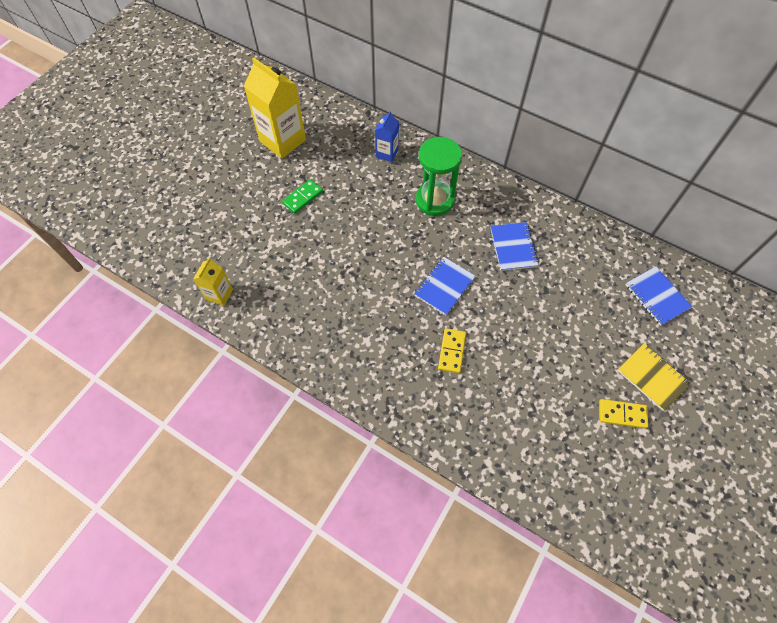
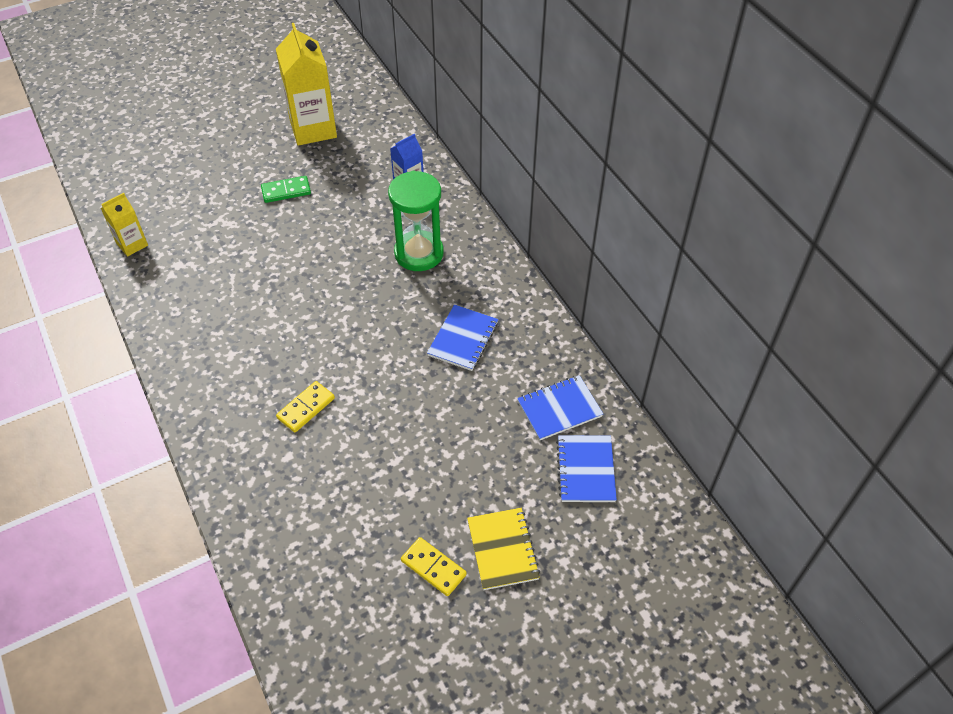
camera: 30 degrees right, 10 degrees down
blue notebook [414,257,476,315] -> blue notebook moved to [517,375,603,440]

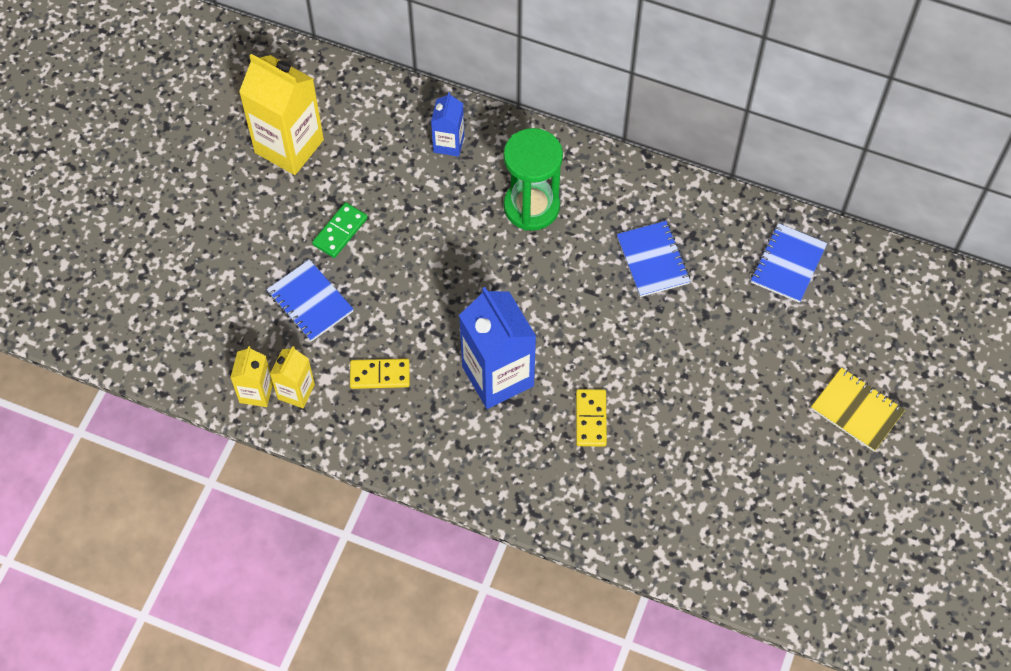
camera: 40 degrees left, 10 degrees up
yellow domino [401,537,467,596] -> yellow domino moved to [350,359,410,389]
blue notebook [556,435,617,502] -> blue notebook moved to [267,259,354,342]
none -> yellow carton [270,346,315,408]
none -> blue carton [459,287,536,409]

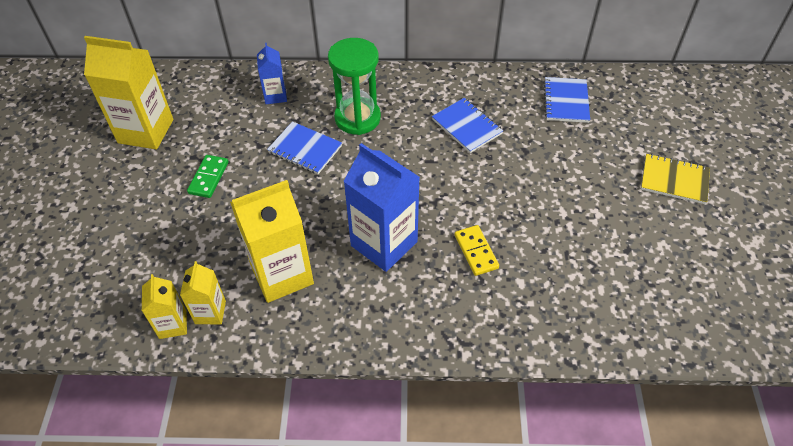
camera: 20 degrees left, 10 degrees down
blue notebook [267,259,354,342] -> blue notebook moved to [267,121,342,174]
yellow domino [350,359,410,389] -> yellow carton [230,180,314,303]

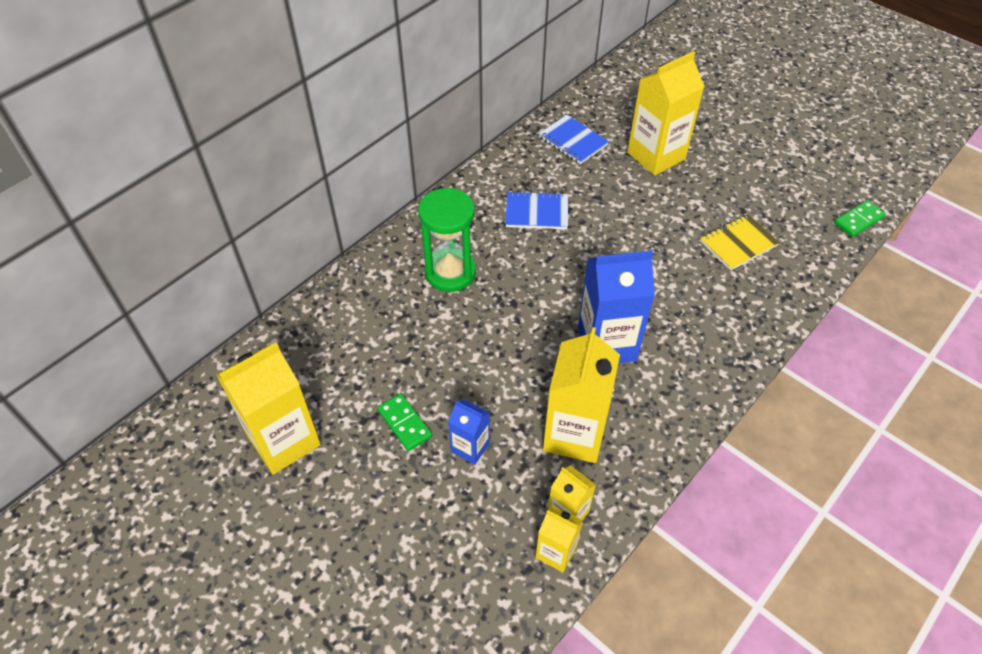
camera: 50 degrees left, 0 degrees up
blue carton [257,43,287,104] -> blue carton moved to [448,399,490,465]
blue notebook [267,121,342,174] -> none
yellow domino [454,225,499,276] -> none
yellow notebook [641,154,710,204] -> yellow notebook moved to [700,214,780,271]
none -> yellow carton [627,51,705,176]
none -> green domino [834,200,886,237]

